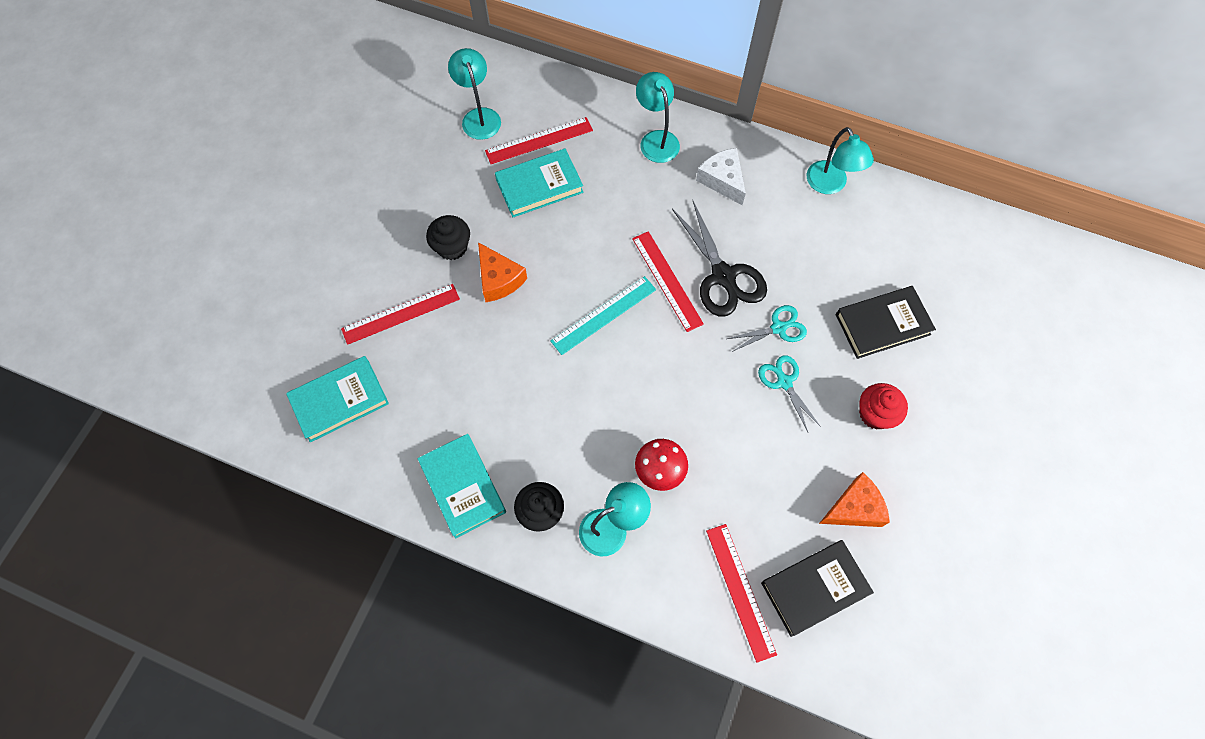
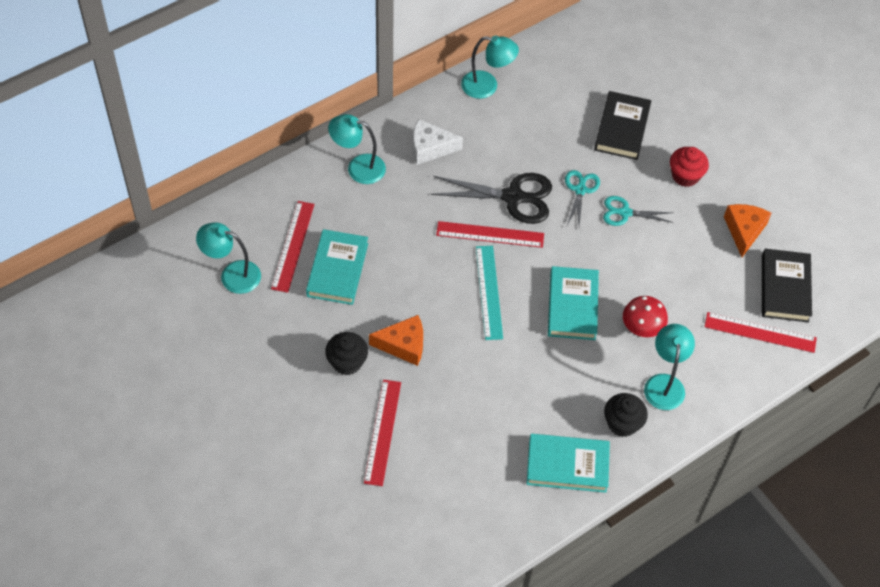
camera: 60 degrees left, 10 degrees down
turquoise book [286,356,389,442] -> turquoise book moved to [548,266,599,340]

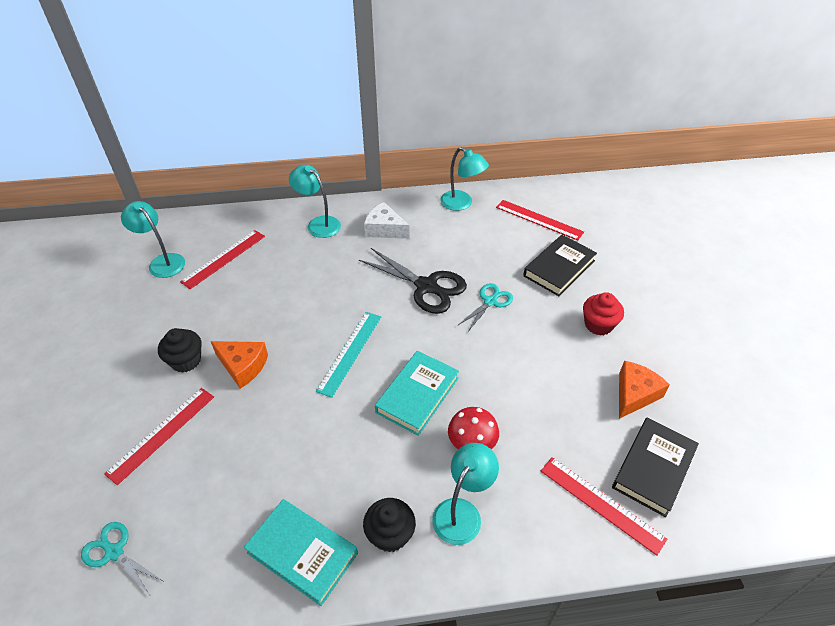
camera: 30 degrees right, 10 degrees down
turquoise book [306,229,368,305] -> none
red ruler [436,221,544,248] -> red ruler moved to [496,200,584,240]
turquoise scissors [603,196,674,226] -> turquoise scissors moved to [81,522,163,594]

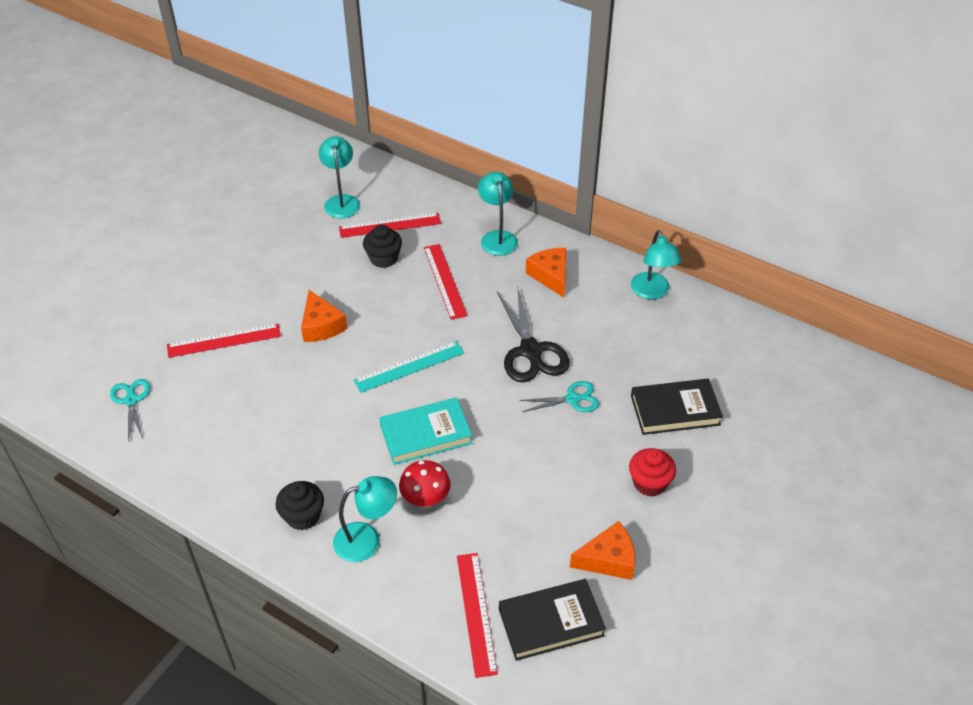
camera: 40 degrees right, 0 degrees up
black cupcake [158,328,201,373] -> black cupcake moved to [363,225,402,268]
turquoise book [244,499,358,606] -> none
white cheese [364,202,410,239] -> orange cheese [526,248,566,298]
red ruler [496,200,584,240] -> red ruler moved to [424,244,468,320]

